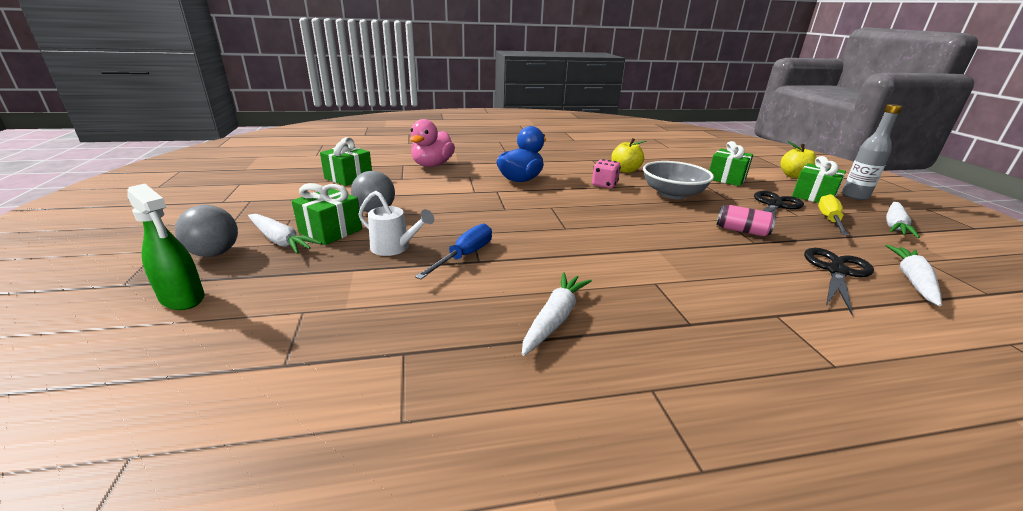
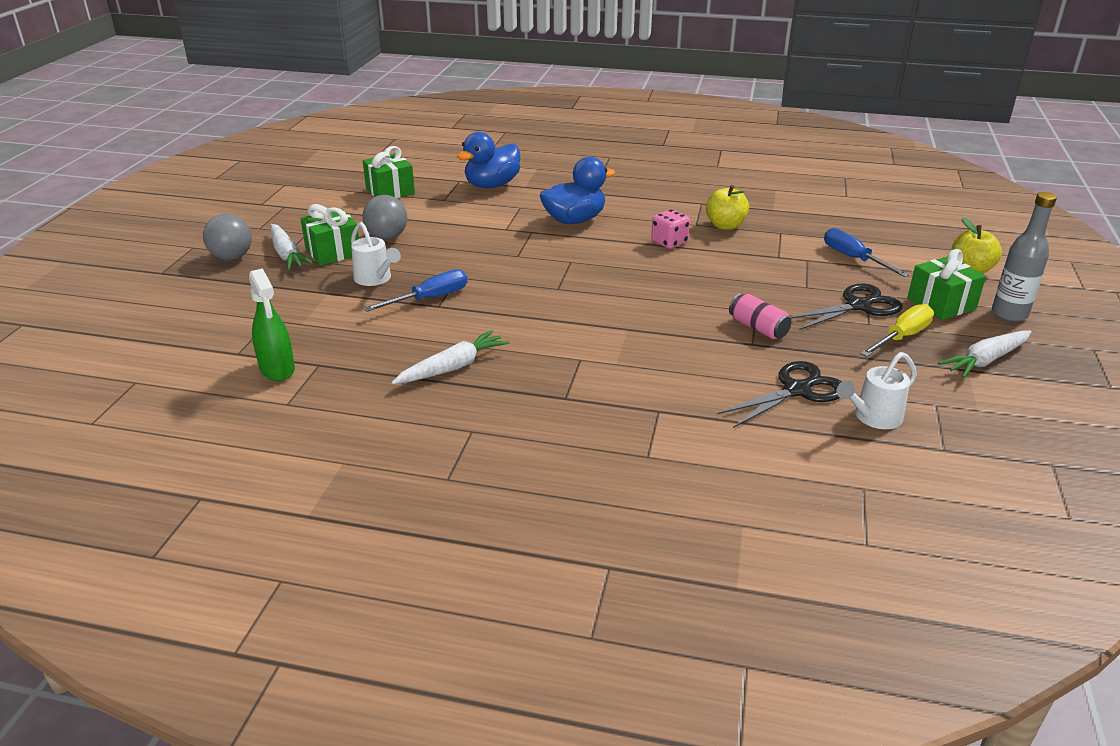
camera: 25 degrees right, 5 degrees up
green spray bottle [127,184,204,310] -> green spray bottle moved to [249,268,295,381]
pink duck [410,119,455,167] -> blue duck [457,132,520,188]
grey bowl [643,161,714,199] -> none
green gift [709,141,753,186] -> blue screwdriver [824,228,909,277]
white carrot [885,244,942,306] -> white watering can [837,352,917,429]

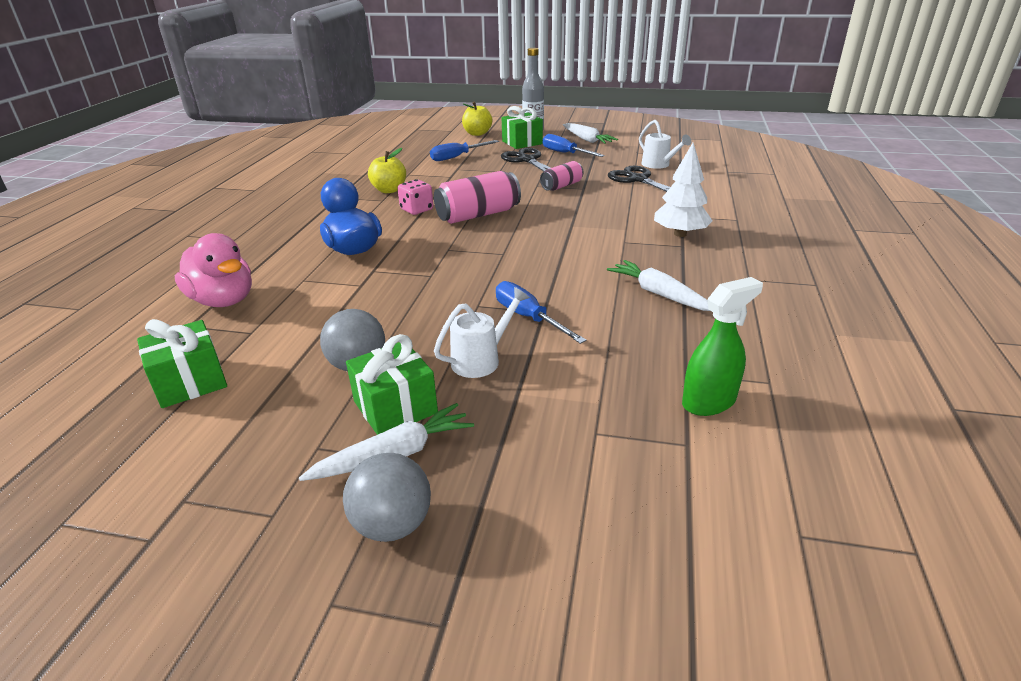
camera: 90 degrees left, 0 degrees up
blue duck [457,132,520,188] -> pink duck [175,233,252,307]
yellow screwdriver [860,304,934,357] -> blue screwdriver [543,134,605,157]
none -> pink can [434,171,521,224]
none -> white tree [654,143,713,237]

